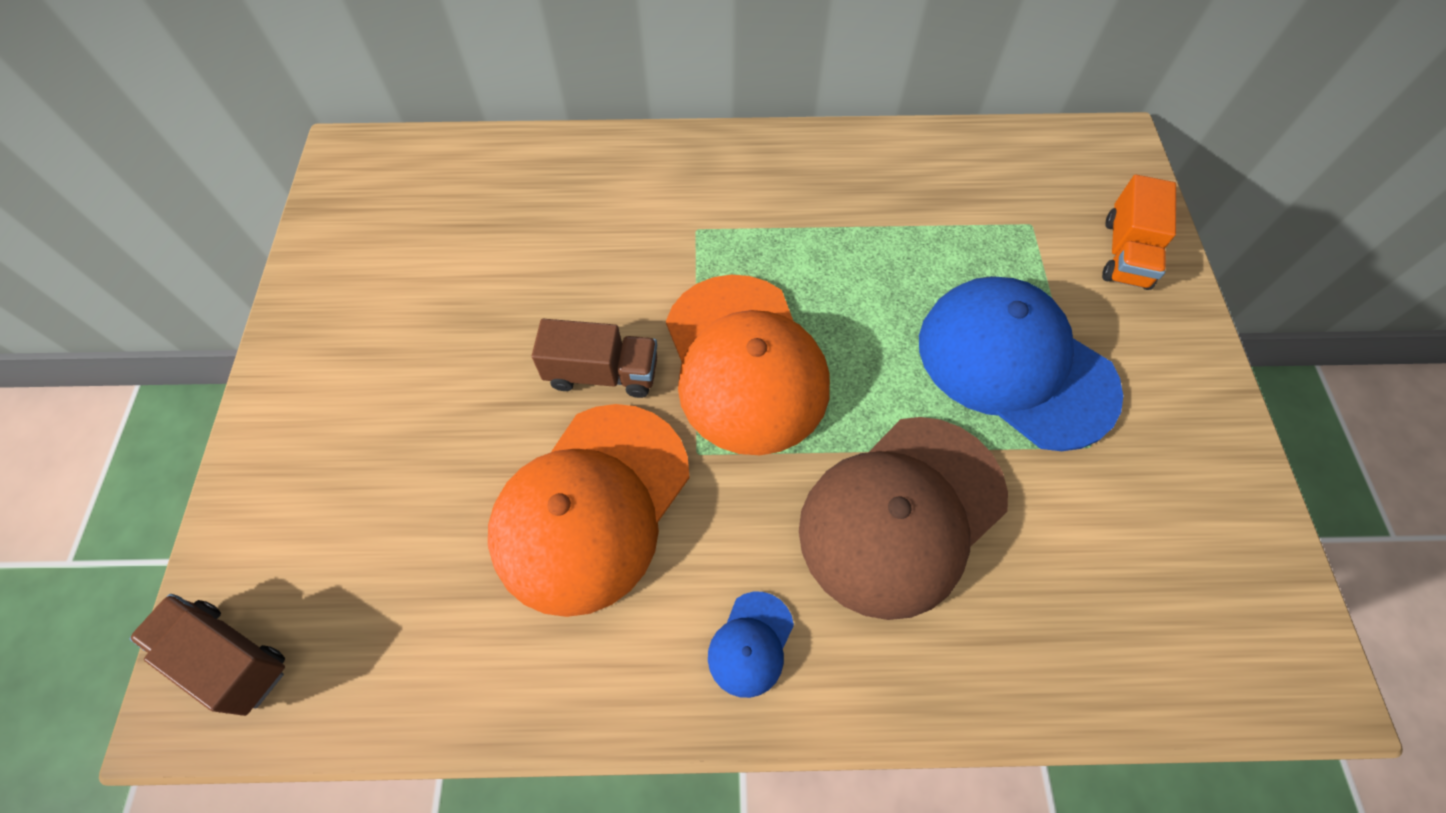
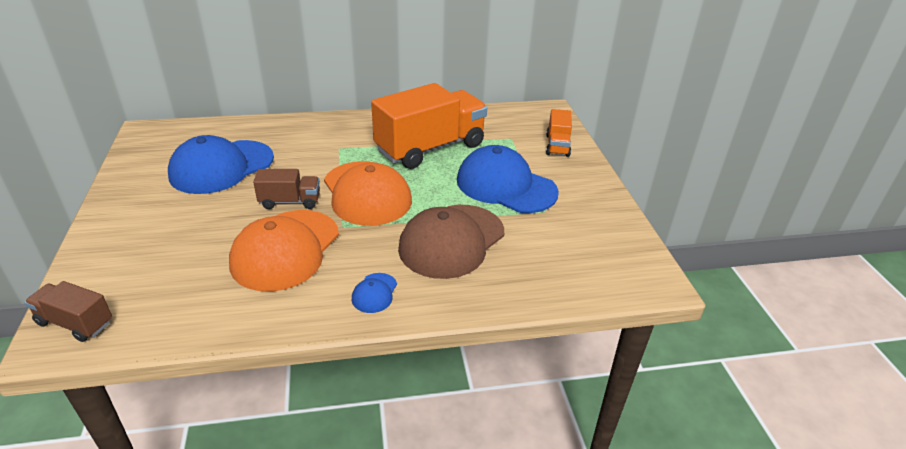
camera: 10 degrees left, 25 degrees down
none -> blue cap [168,135,274,194]
none -> orange truck [371,83,487,169]

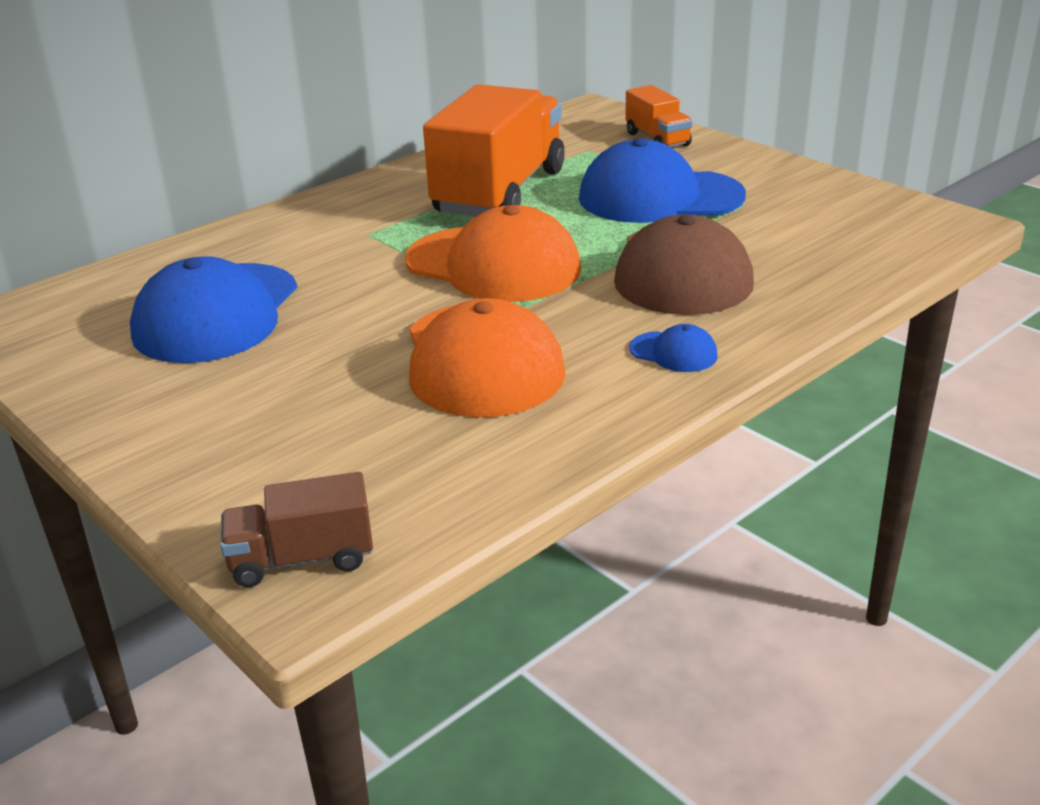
camera: 30 degrees left, 5 degrees down
brown truck [253,169,320,209] -> none
blue cap [352,273,397,313] -> blue cap turned 45 degrees counterclockwise [630,324,718,372]

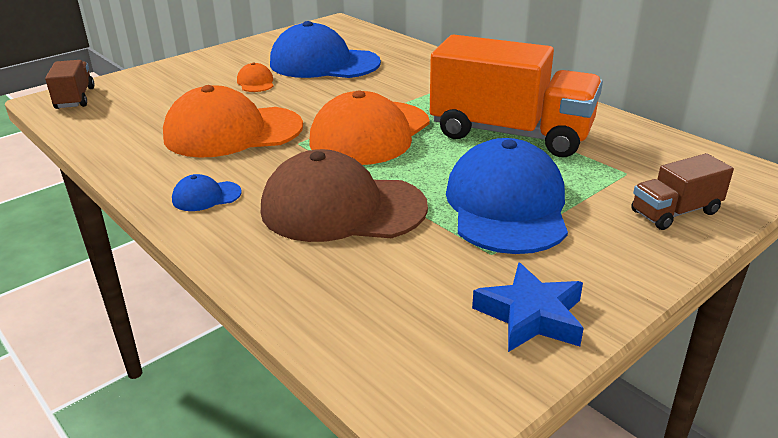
camera: 90 degrees right, 0 degrees up
orange truck [625,85,692,147] -> brown truck [631,153,734,230]
blue cap [630,324,718,372] -> blue cap turned 45 degrees clockwise [172,174,242,211]
none -> orange cap [237,63,274,92]
none -> blue star [472,262,584,352]

